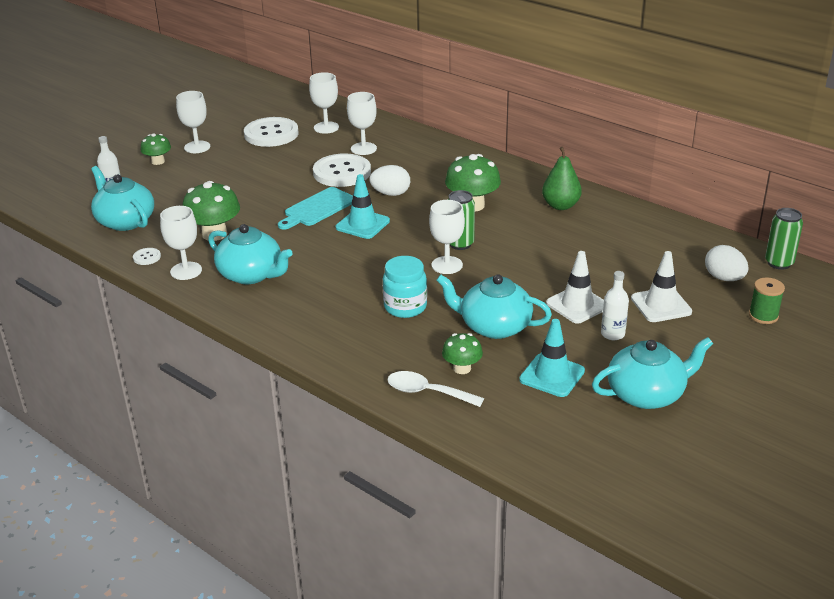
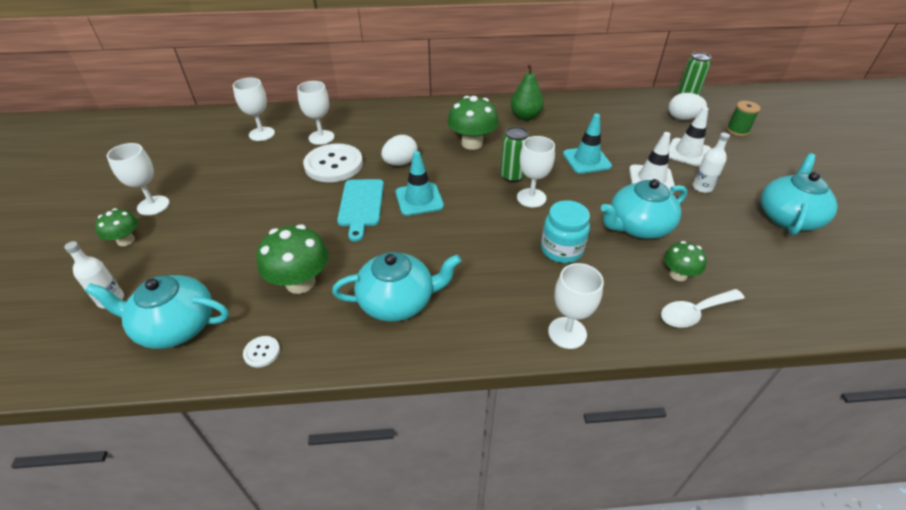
camera: 45 degrees left, 10 degrees up
white goblet [160,206,202,280] -> white goblet moved to [548,263,604,349]
white button [244,117,299,147] -> none
turquoise traffic cone [519,319,585,397] -> turquoise traffic cone moved to [563,114,612,174]

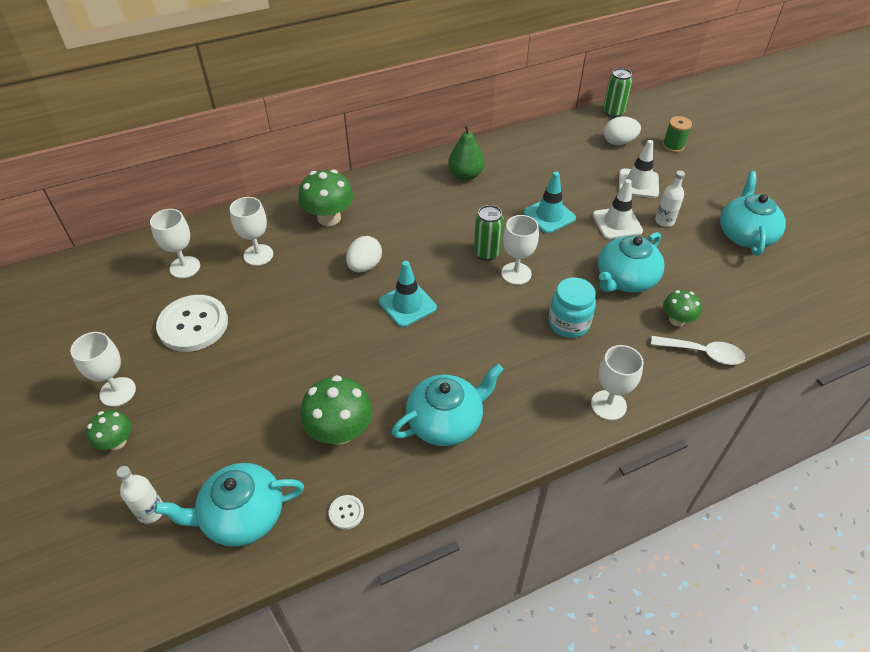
camera: 20 degrees left, 5 degrees up
white button [303,143,363,182] -> white button moved to [156,295,228,352]
turquoise cutting board [337,179,384,242] -> none
green mushroom [448,96,498,150] -> green mushroom moved to [298,169,354,226]
white spoon [661,289,745,328] -> white spoon turned 120 degrees counterclockwise [651,336,745,365]

